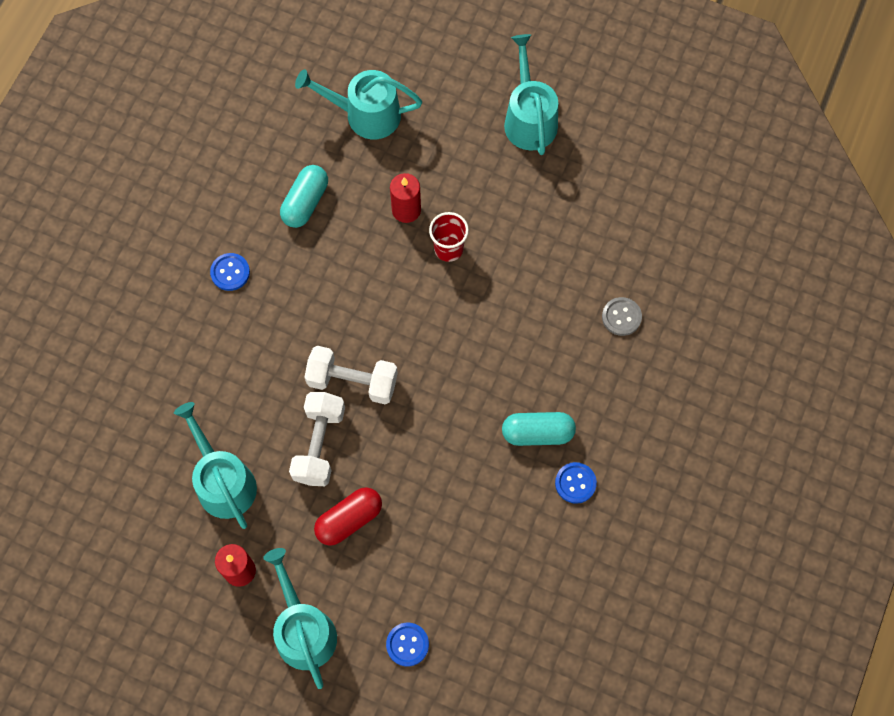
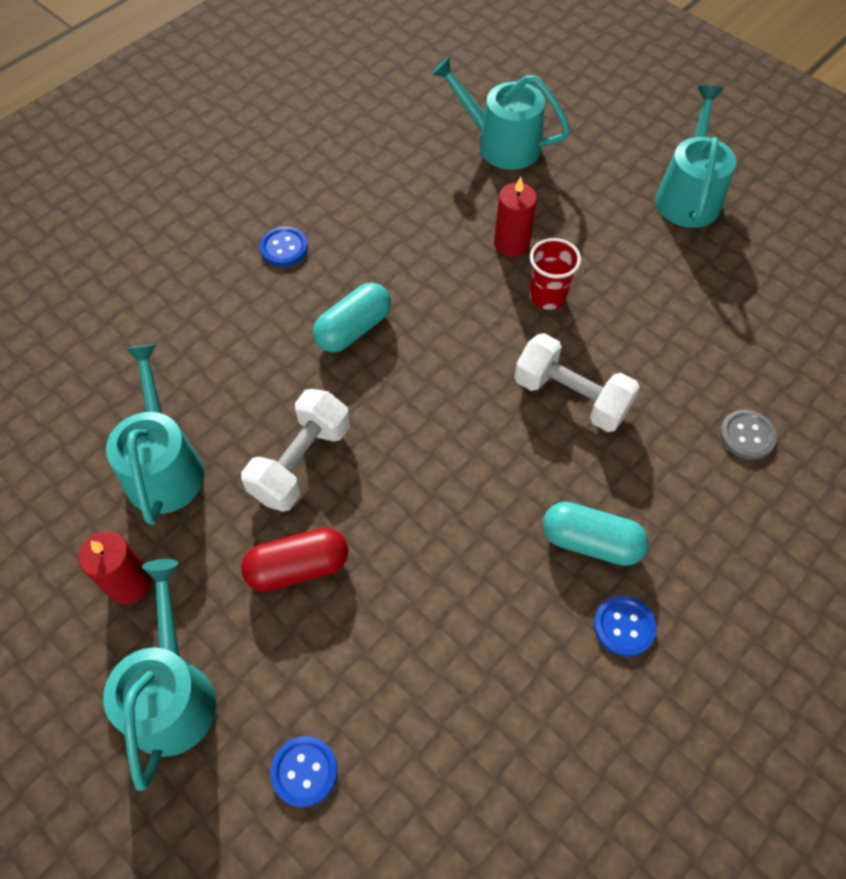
camera: 20 degrees right, 10 degrees down
turquoise capsule [280,165,328,228] -> turquoise capsule moved to [313,283,391,353]
white dumbbell [304,346,398,404] -> white dumbbell moved to [514,333,640,432]

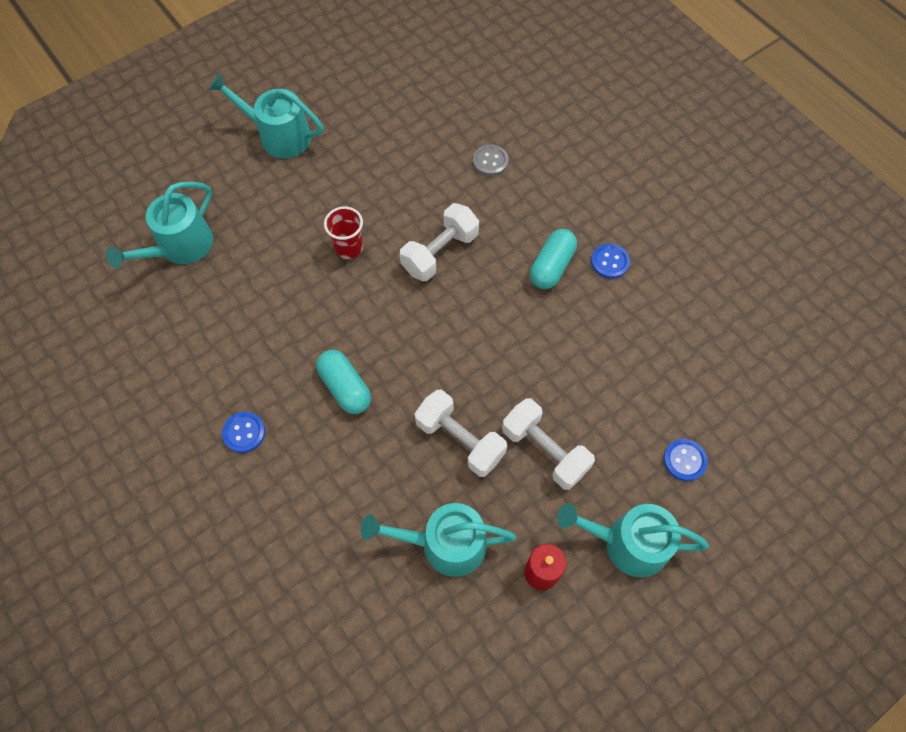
camera: 80 degrees left, 5 degrees up
red capsule [241,528,348,592] -> white dumbbell [502,398,595,490]
red candle [494,177,537,257] -> none

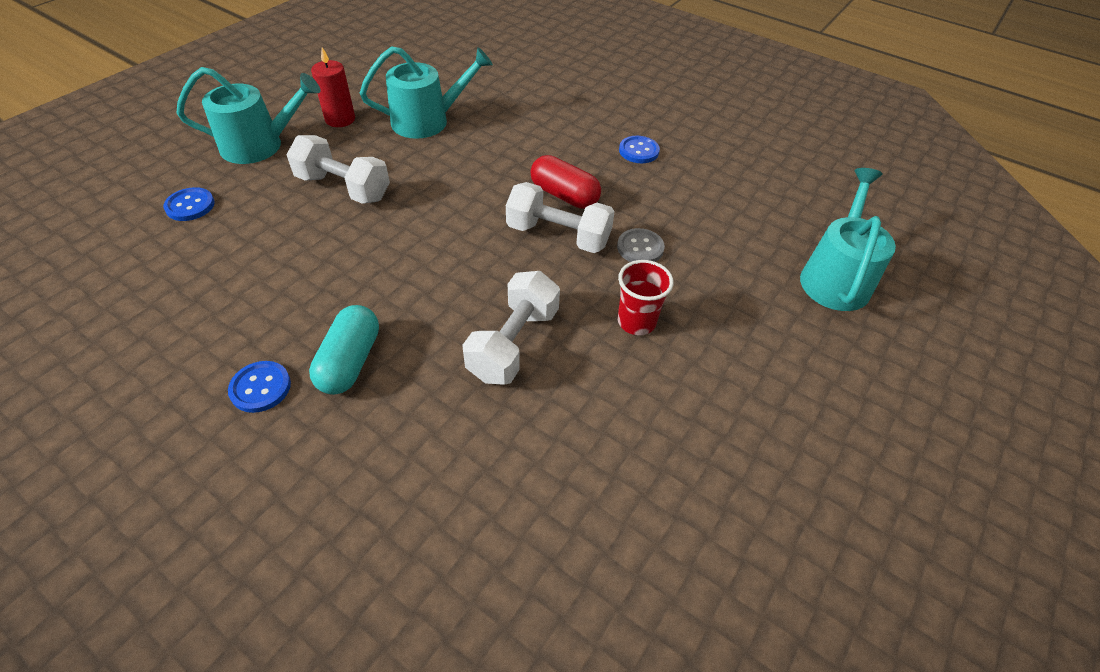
camera: 160 degrees right, 15 degrees down
turquoise watering can [209,73,324,158] -> none
turquoise capsule [316,350,371,414] -> red capsule [530,155,601,209]
white dumbbell [415,390,507,477] -> white dumbbell moved to [506,182,615,253]
grey button [473,144,509,176] -> grey button moved to [617,228,665,262]

